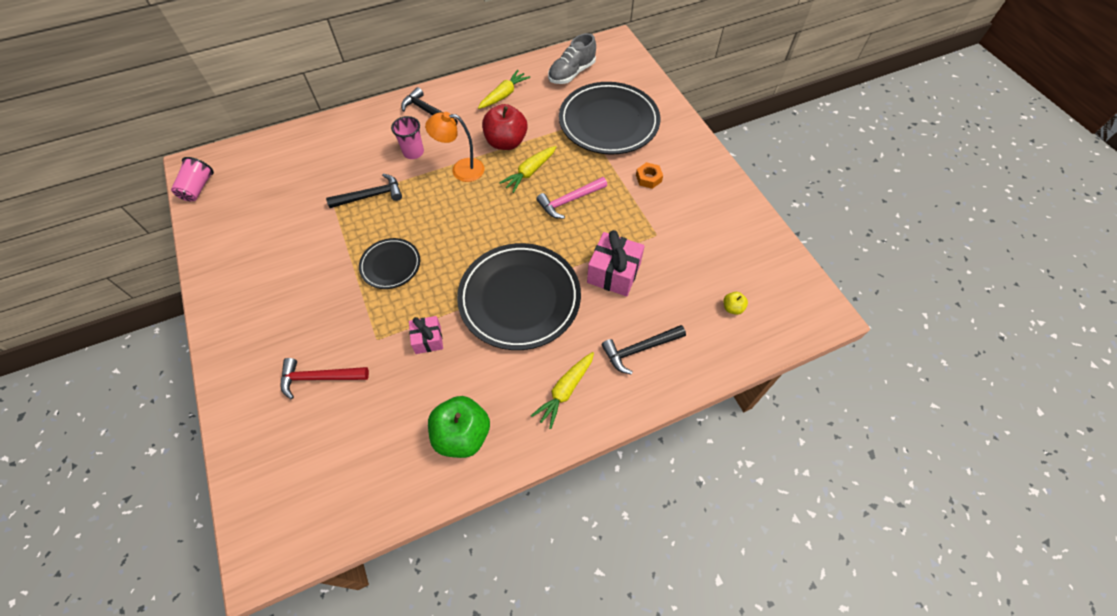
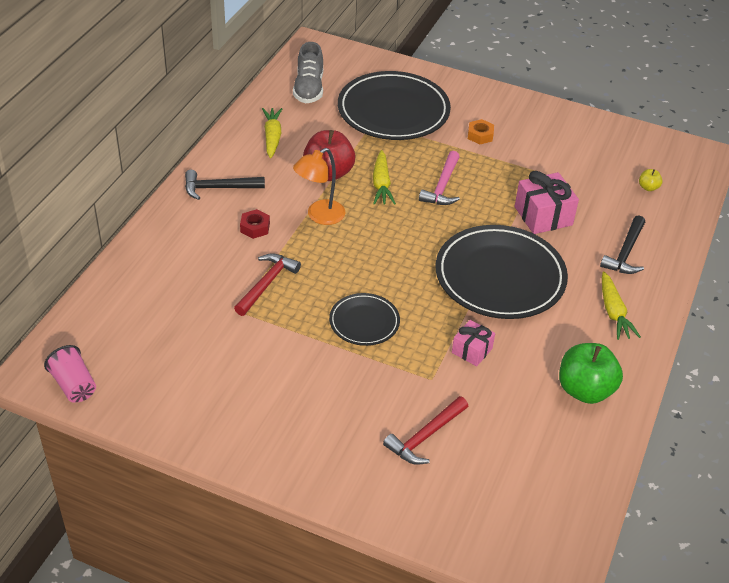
camera: 45 degrees left, 15 degrees down
black hammer [326,174,402,208] -> red hammer [234,254,301,316]
pink cup [391,116,424,159] -> red nut [240,209,270,239]

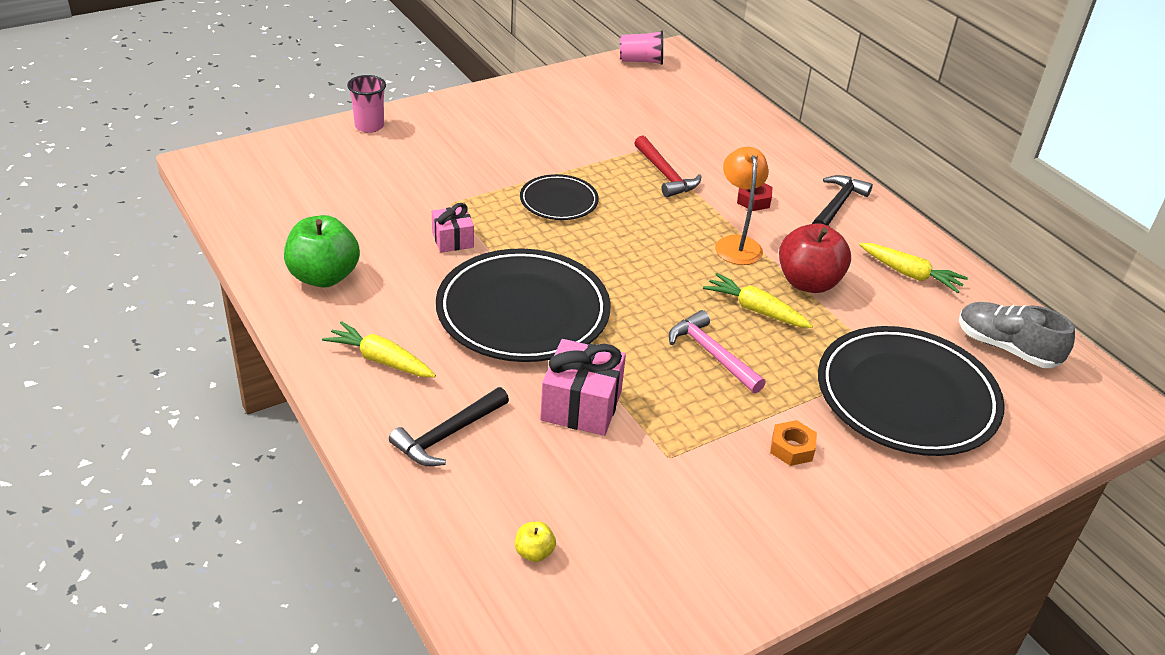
camera: 125 degrees right, 5 degrees down
red hammer [383,396,468,465] -> none
black hammer [600,215,645,274] -> black hammer turned 105 degrees counterclockwise [389,387,509,466]
none -> pink cup [347,75,386,133]

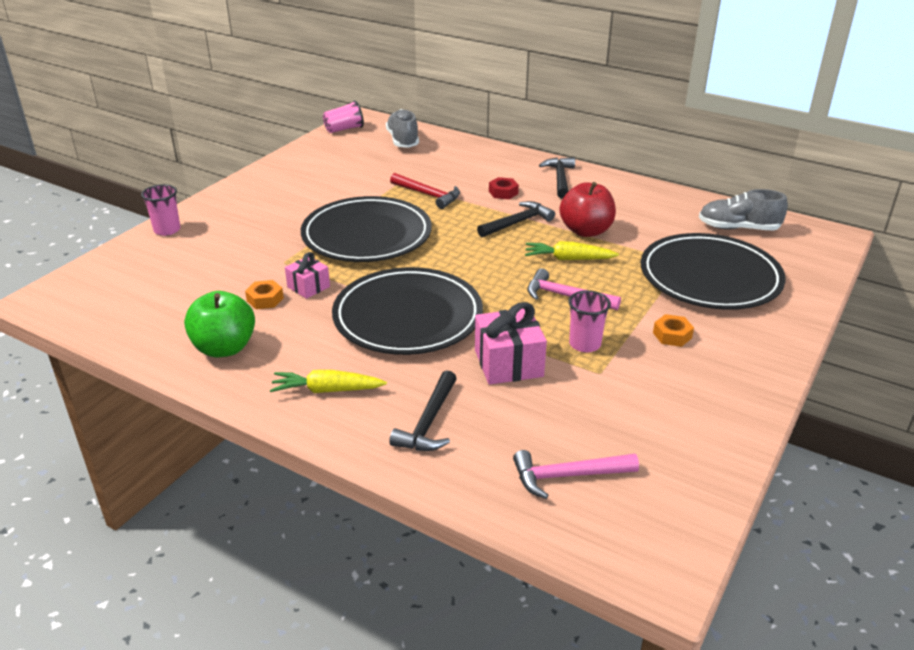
camera: 25 degrees left, 5 degrees down
yellow apple [515,521,556,562] -> pink hammer [513,450,639,499]
black plate [520,174,599,220] -> black plate [301,196,432,262], size x1.95
orange lamp [715,147,769,265] -> black hammer [477,201,555,237]
yellow carrot [859,243,968,293] -> none
none -> orange nut [245,280,284,309]
none -> grey shoe [386,109,419,148]
none -> pink cup [568,290,611,353]

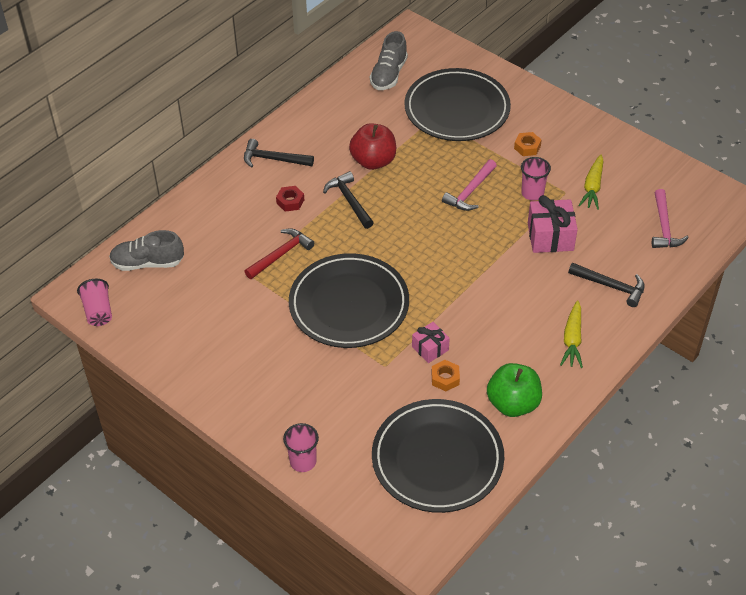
camera: 80 degrees left, 15 degrees up
black plate [332,267,483,355] -> black plate moved to [372,399,504,513]
yellow carrot [525,241,619,260] -> yellow carrot moved to [578,155,604,210]

